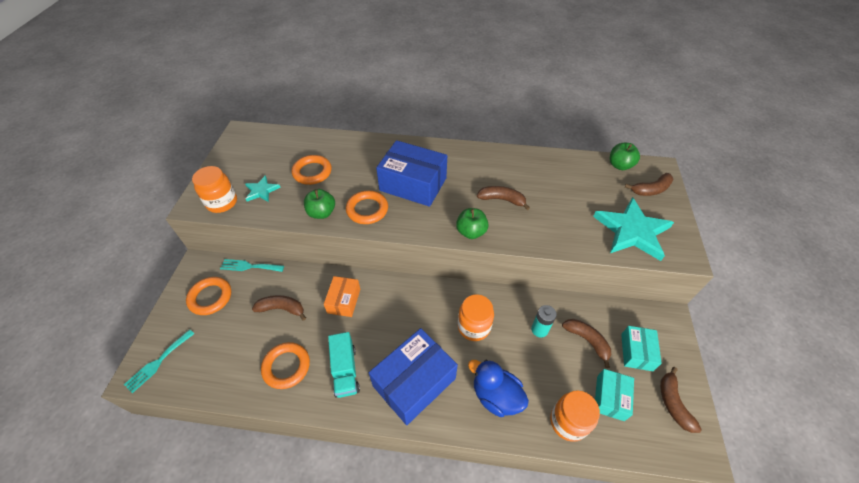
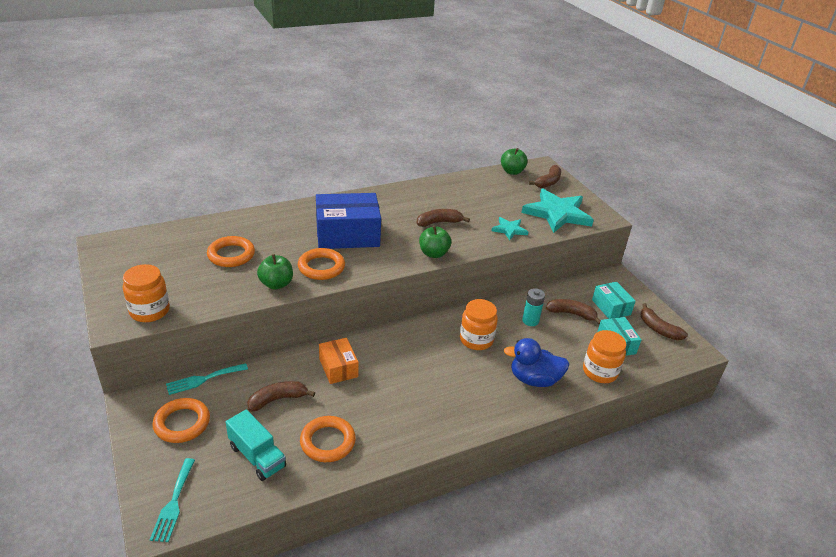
camera: 35 degrees left, 15 degrees down
turquoise star [245,175,281,202] -> turquoise star moved to [492,217,528,241]
turquoise truck [328,332,360,398] -> turquoise truck moved to [226,409,286,481]
blue box [369,328,458,425] -> none

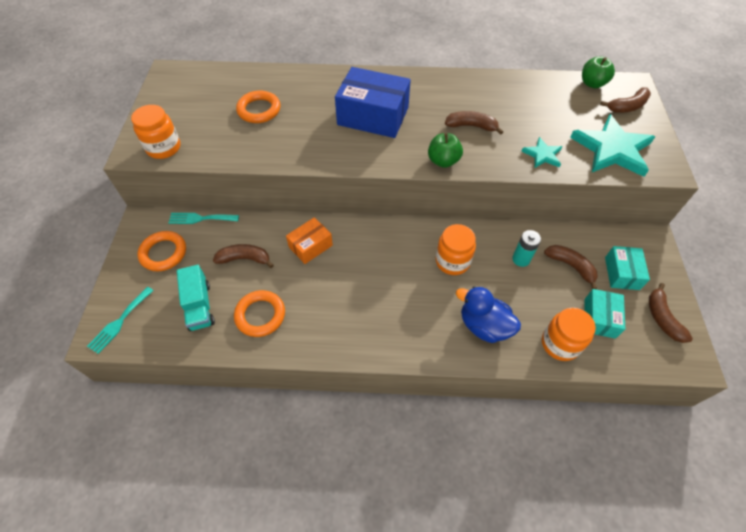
camera: 30 degrees right, 20 degrees up
green apple [257,254,293,290] -> none
orange ring [298,248,345,280] -> none
orange box [319,338,359,384] -> orange box turned 45 degrees clockwise [286,217,333,264]

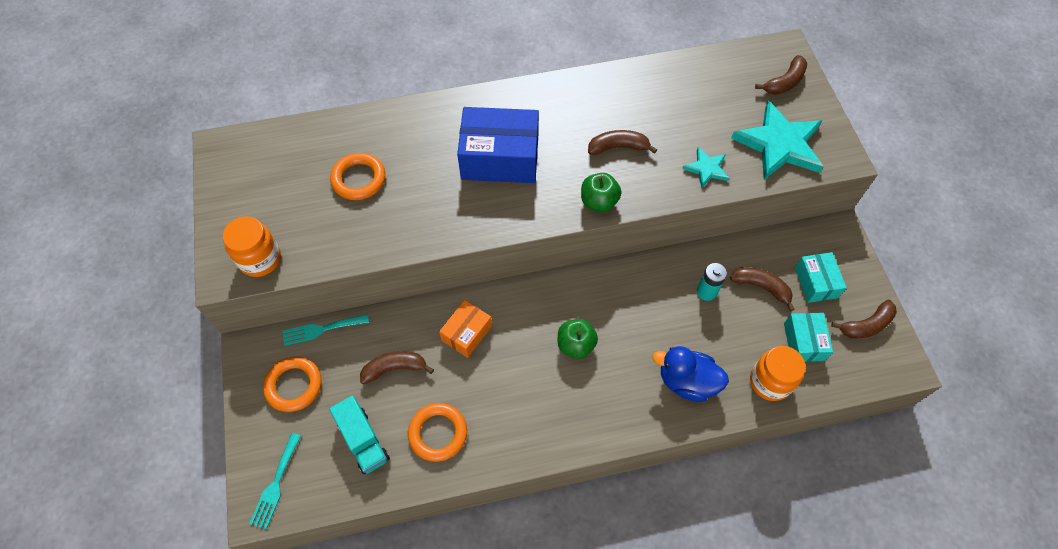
camera: 15 degrees left, 5 degrees up
orange jar [436,224,476,275] -> none
green apple [582,57,615,88] -> green apple moved to [558,319,598,359]
brown banana [649,283,693,343] -> brown banana turned 90 degrees counterclockwise [831,300,897,339]

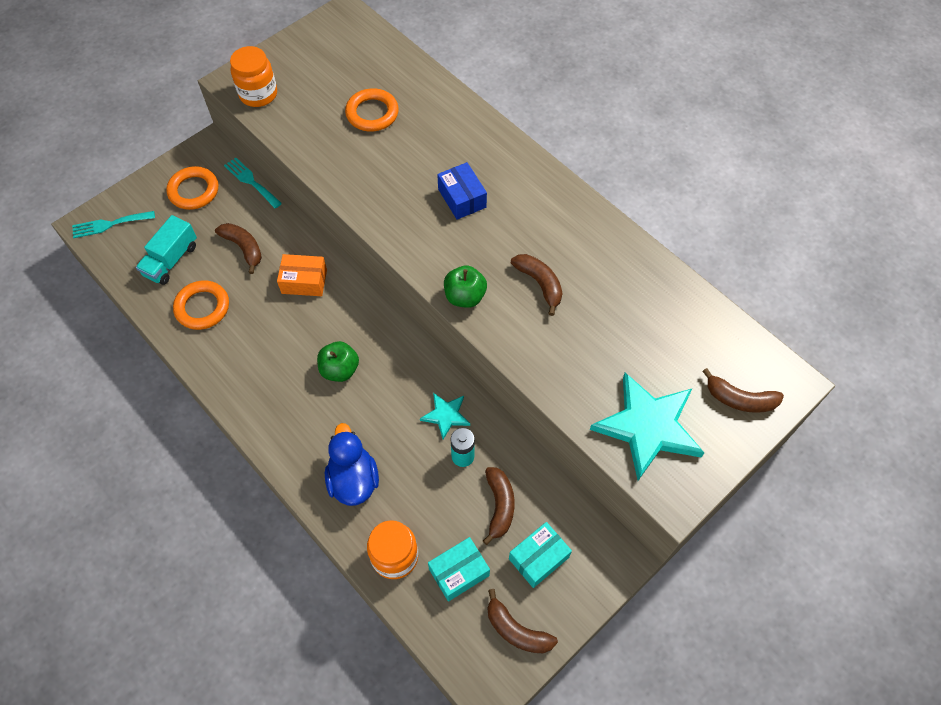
camera: 60 degrees right, 0 degrees up
blue box [457,107,539,183] -> blue box [437,162,487,220], size x0.55
turquoise star [682,147,729,188] -> turquoise star moved to [420,393,470,439]

